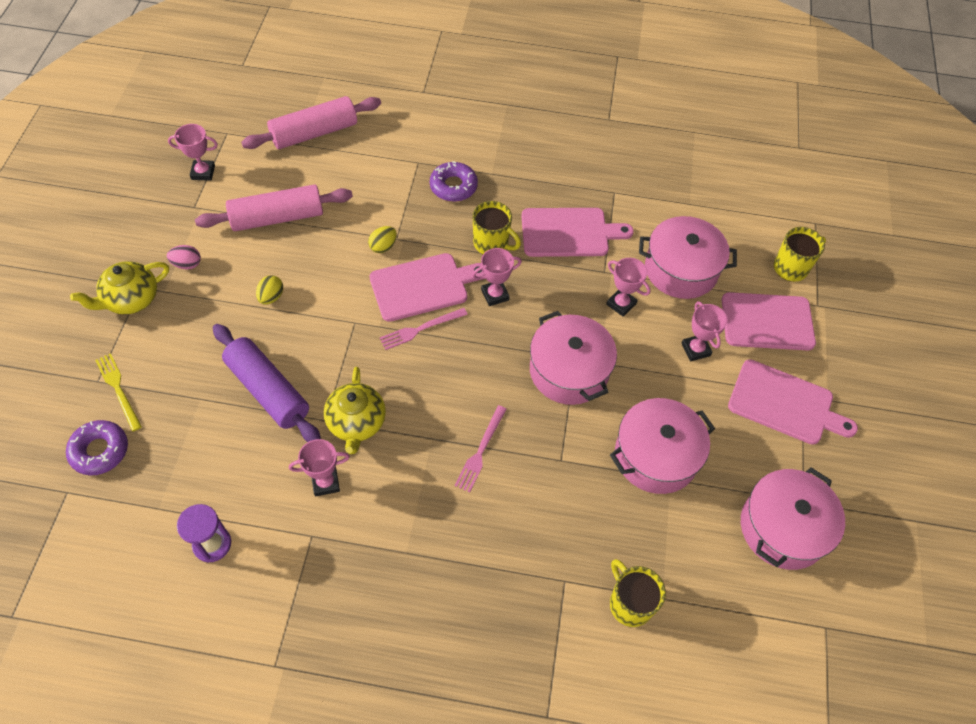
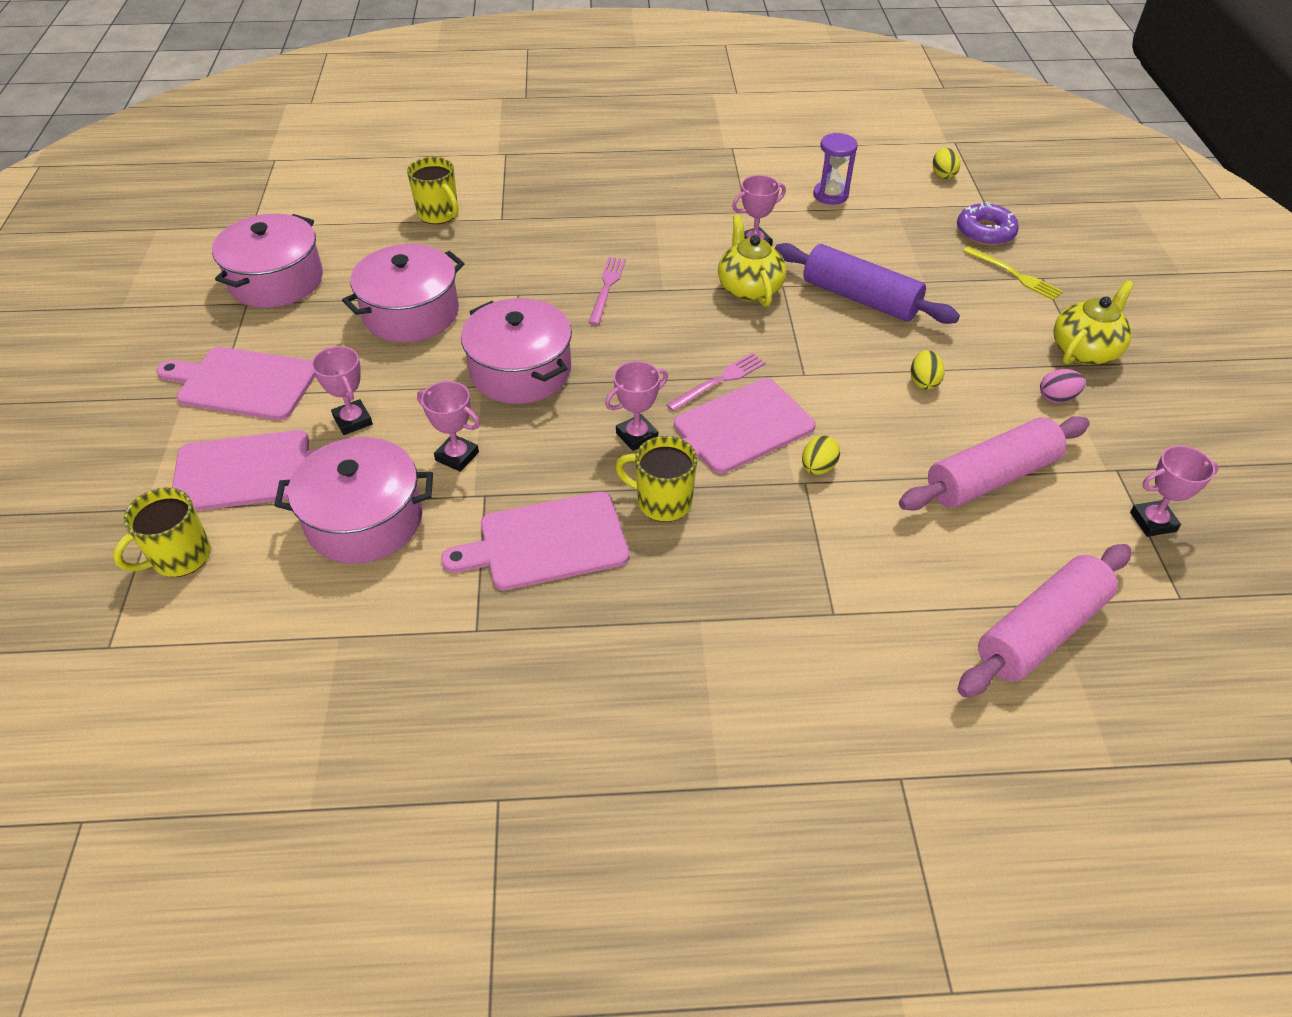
camera: 170 degrees right, 10 degrees down
purple donut [430,161,478,202] -> none
none -> yellow egg [933,148,960,179]

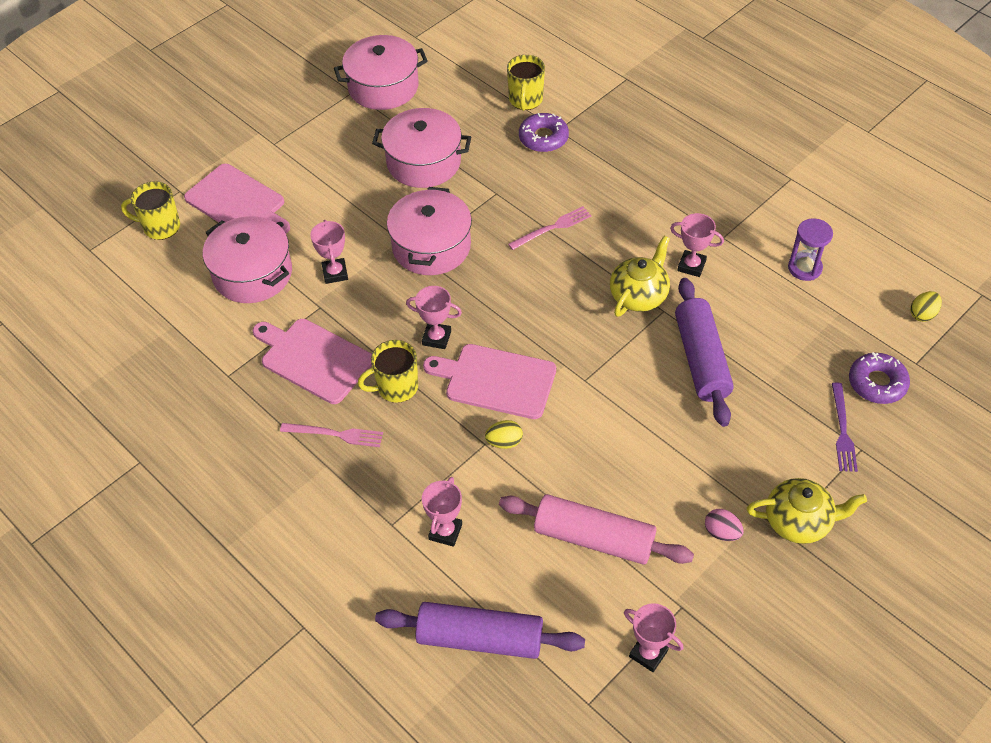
camera: 50 degrees right, 5 degrees up
pink cutting board [156,347,315,420] -> none
pink trophy [311,346,373,435] -> pink trophy moved to [422,477,462,547]
yellow mug [615,436,697,522] -> yellow mug turned 90 degrees counterclockwise [358,340,418,403]
pink fork [666,353,766,412] -> pink fork moved to [280,423,383,447]
yellow egg [911,350,945,390] -> none
pink rolling pin [958,544,1131,697] -> purple rolling pin [375,602,585,659]
yellow fork [963,246,1063,300] -> purple fork [832,383,858,472]
none -> purple donut [519,113,569,152]

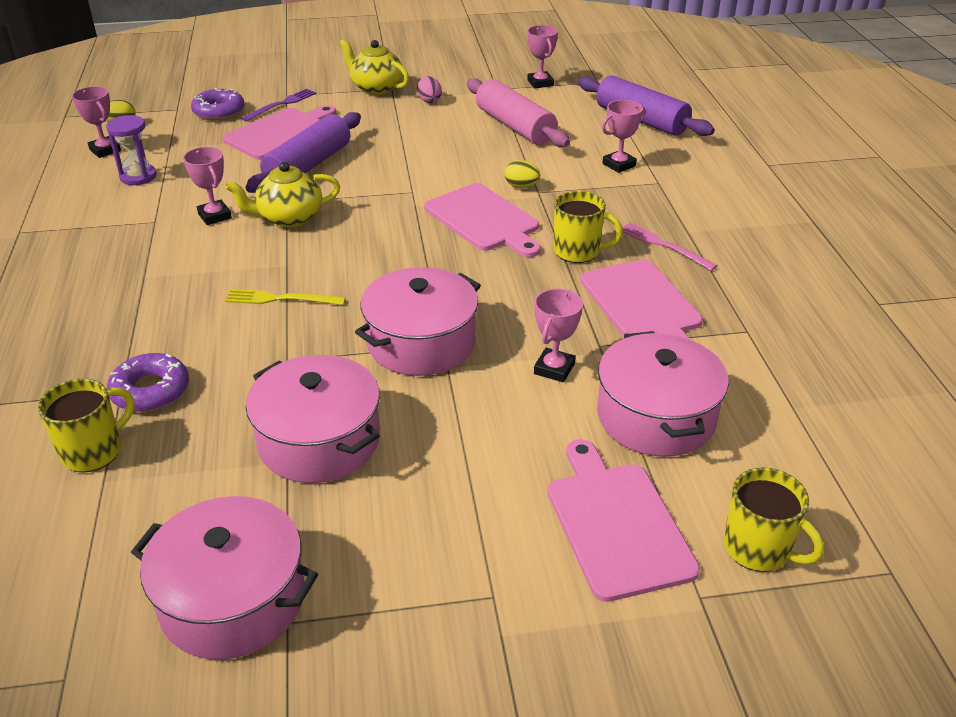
camera: 145 degrees left, 15 degrees down
pink trophy [406,286,462,349] -> pink trophy moved to [72,86,121,158]
pink fork [508,206,591,250] -> yellow fork [225,289,346,305]
none -> pink cutting board [223,105,336,160]

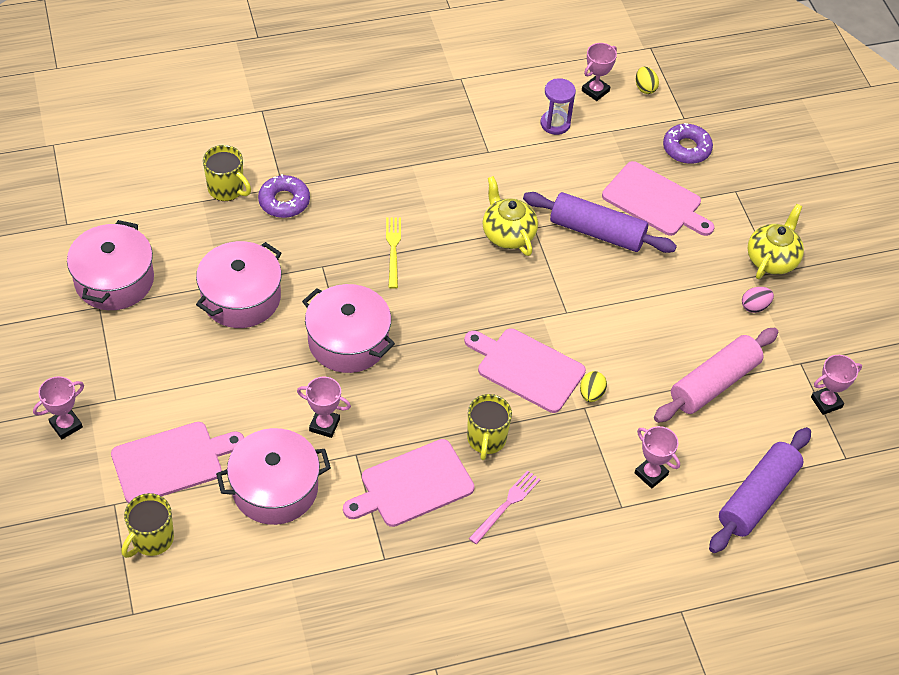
camera: 80 degrees right, 15 degrees up
pink trophy [183,147,232,225] -> pink trophy moved to [33,376,84,439]
purple fork [242,89,316,121] -> none
pink cutting board [425,183,541,257] -> pink cutting board turned 75 degrees clockwise [464,328,586,413]

